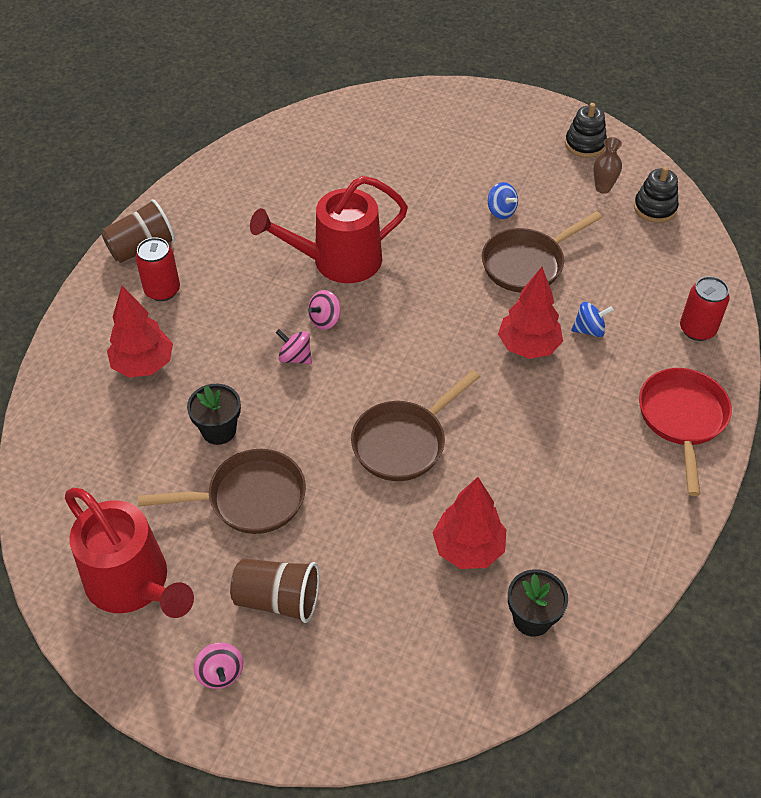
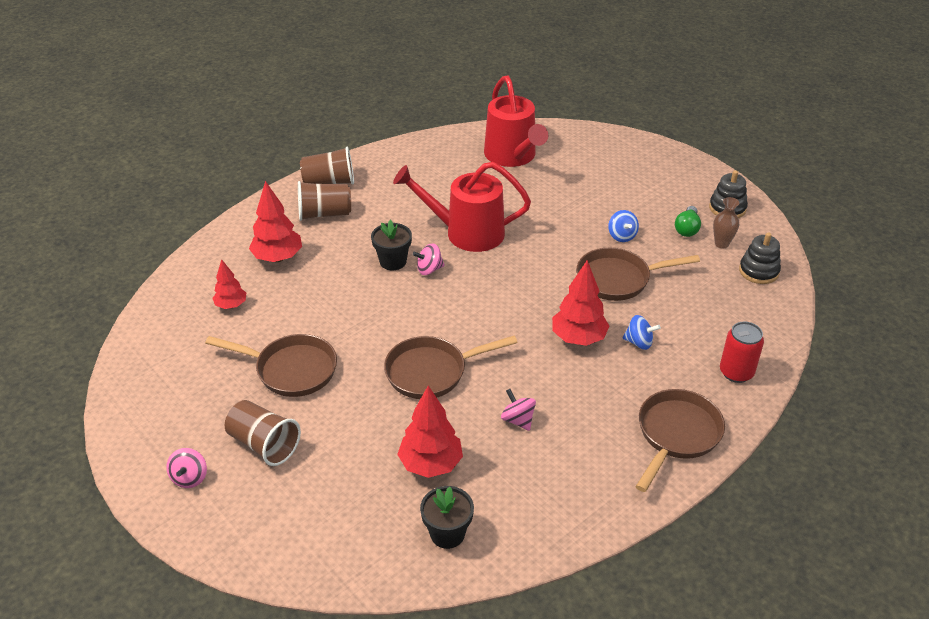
camera: 25 degrees right, 10 degrees down
red watering can [65,488,194,618] -> red watering can moved to [484,76,548,167]
red can [135,237,180,301] -> brown cup [298,181,351,221]
black flower pot [187,384,241,445] -> black flower pot moved to [371,220,412,271]
pink spinning top [276,329,312,364] -> pink spinning top moved to [501,389,536,431]
red pan [639,368,732,496] -> brown pan [635,389,725,492]
none -> red tree [212,259,246,309]
none -> green light bulb [675,206,701,237]

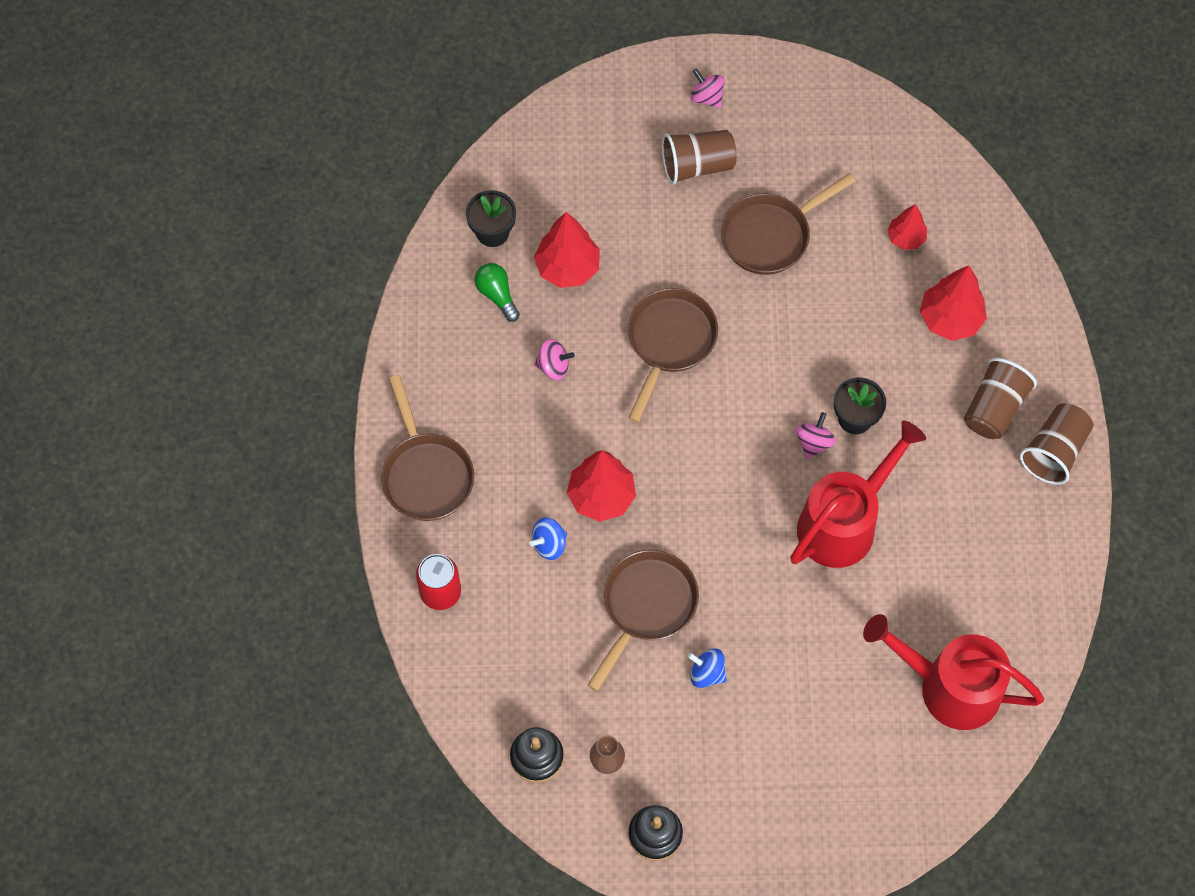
camera: 130 degrees right, 25 degrees up
green light bulb [675,206,701,237] -> green light bulb moved to [475,263,520,322]

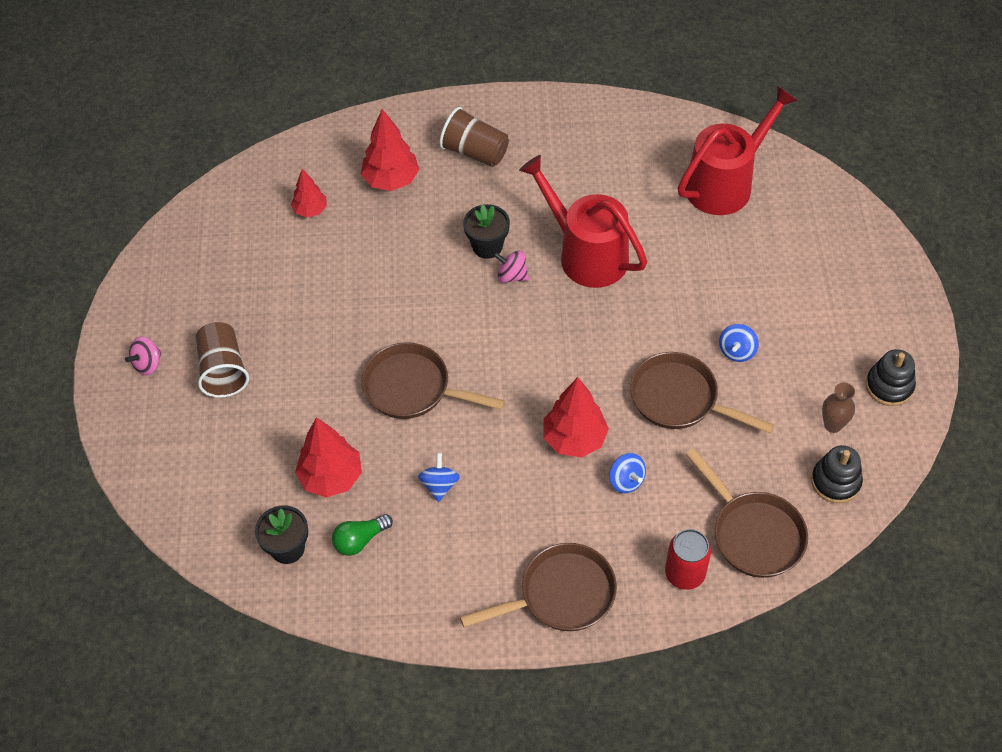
camera: 90 degrees left, 10 degrees down
pink spinning top [534,339,575,380] -> blue spinning top [418,453,460,502]
brown pan [721,173,855,275] -> brown pan moved to [686,448,808,578]
red watering can [863,614,1044,730] -> red watering can turned 150 degrees counterclockwise [678,85,798,215]
brown cup [1020,404,1093,485] -> none

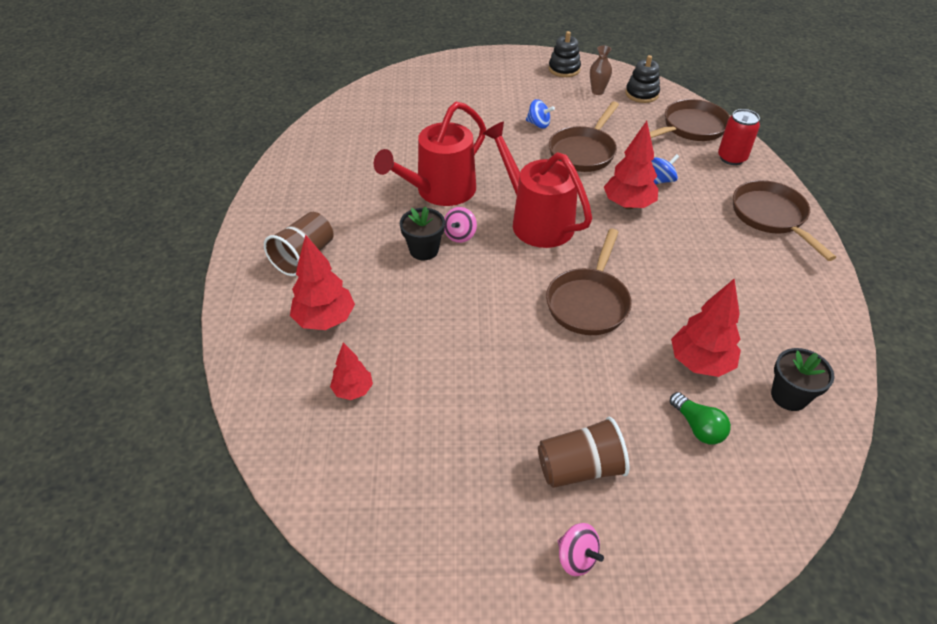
camera: 90 degrees left, 10 degrees down
green light bulb [332,514,393,556] -> green light bulb moved to [670,392,731,445]
blue spinning top [418,453,460,502] -> none
red watering can [678,85,798,215] -> red watering can moved to [483,121,592,248]

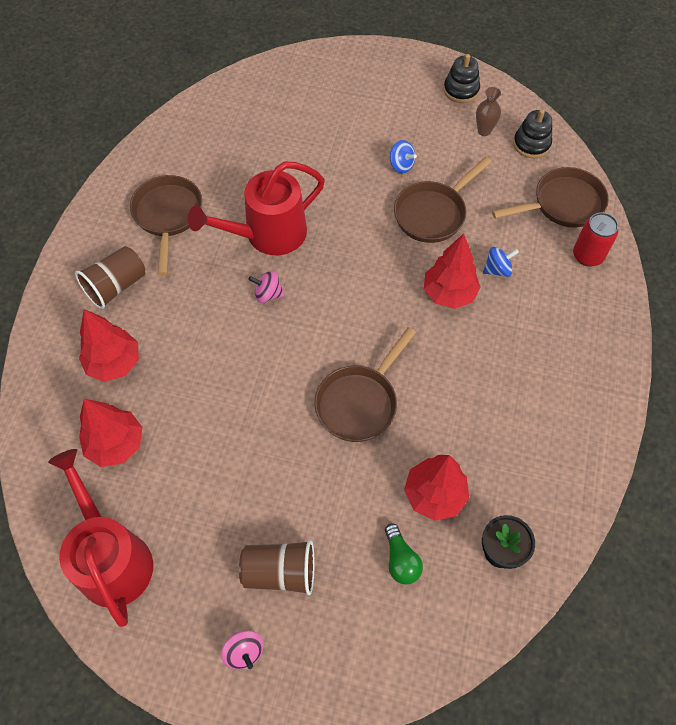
camera: 15 degrees right, 15 degrees up
red tree [330,343,373,400] -> red tree [79,399,143,467], size x1.64
black flower pot [400,206,445,260] -> none
pink spinning top [444,207,477,243] -> pink spinning top turned 60 degrees clockwise [248,270,285,303]
red watering can [483,121,592,248] -> red watering can moved to [48,449,153,627]
brown pan [733,180,836,261] -> brown pan moved to [130,175,202,275]

